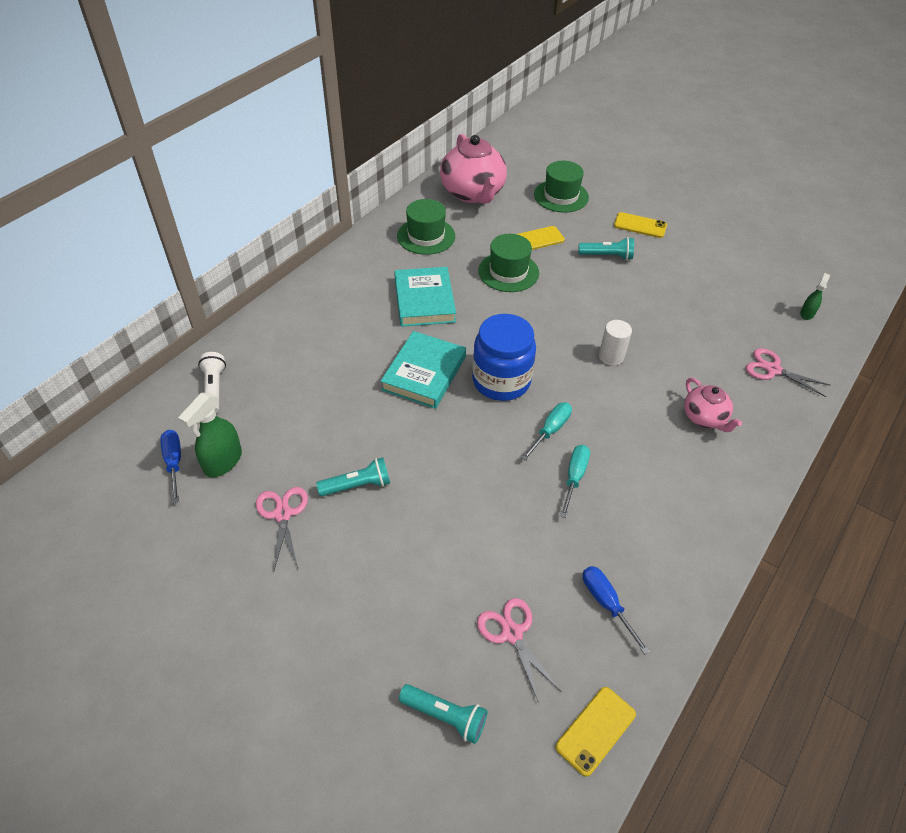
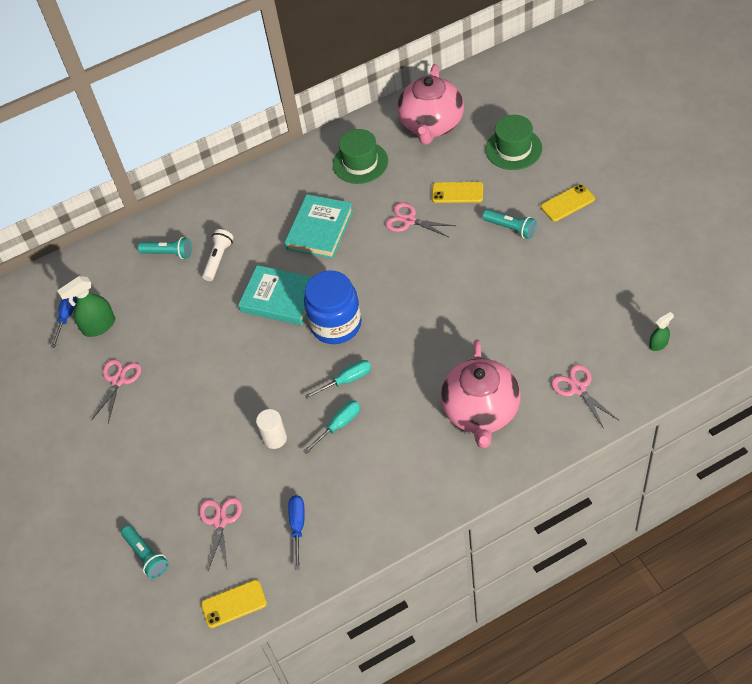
camera: 35 degrees right, 5 degrees up
white flashlight [198,352,226,413] -> white flashlight moved to [202,229,234,281]
turquoise flashlight [316,457,390,496] -> turquoise flashlight moved to [138,237,192,259]
turquoise book [380,331,466,409] -> turquoise book turned 60 degrees clockwise [238,265,312,325]
green hat [478,234,539,292] -> pink scissors [385,203,455,238]
white cylinder [599,320,632,366] -> white cylinder moved to [256,409,287,449]
yellow phone [614,212,667,238] -> yellow phone turned 75 degrees counterclockwise [541,184,595,222]
pink teapot [684,378,742,432] -> pink teapot [441,340,521,448], size x1.86

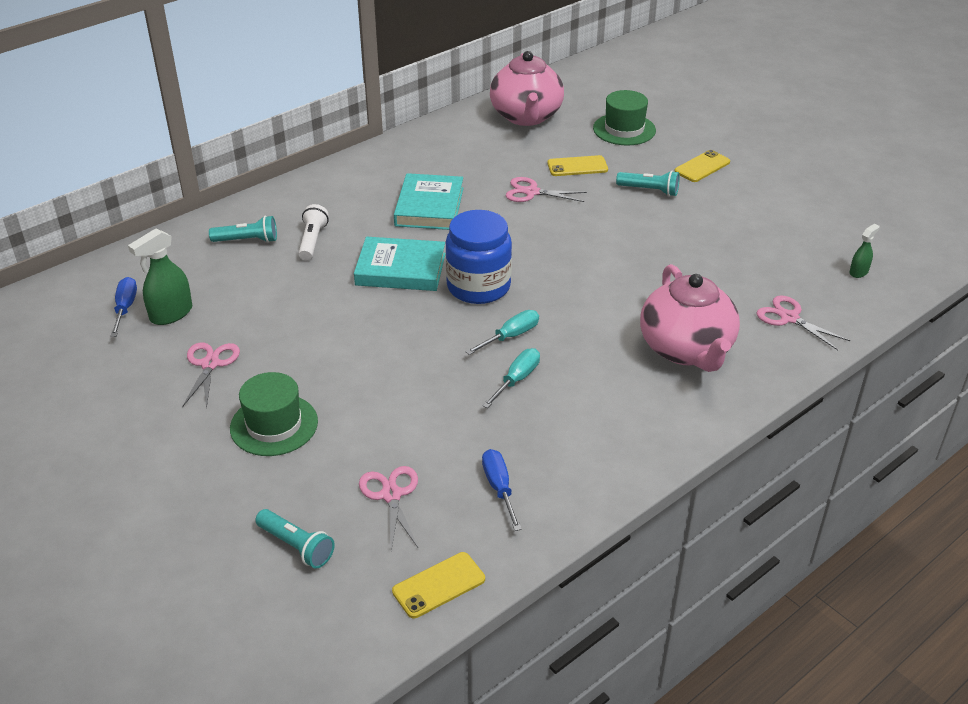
camera: 20 degrees left, 15 degrees down
white cylinder [256,409,287,449] -> none
green hat [333,129,388,184] -> green hat moved to [230,372,318,456]

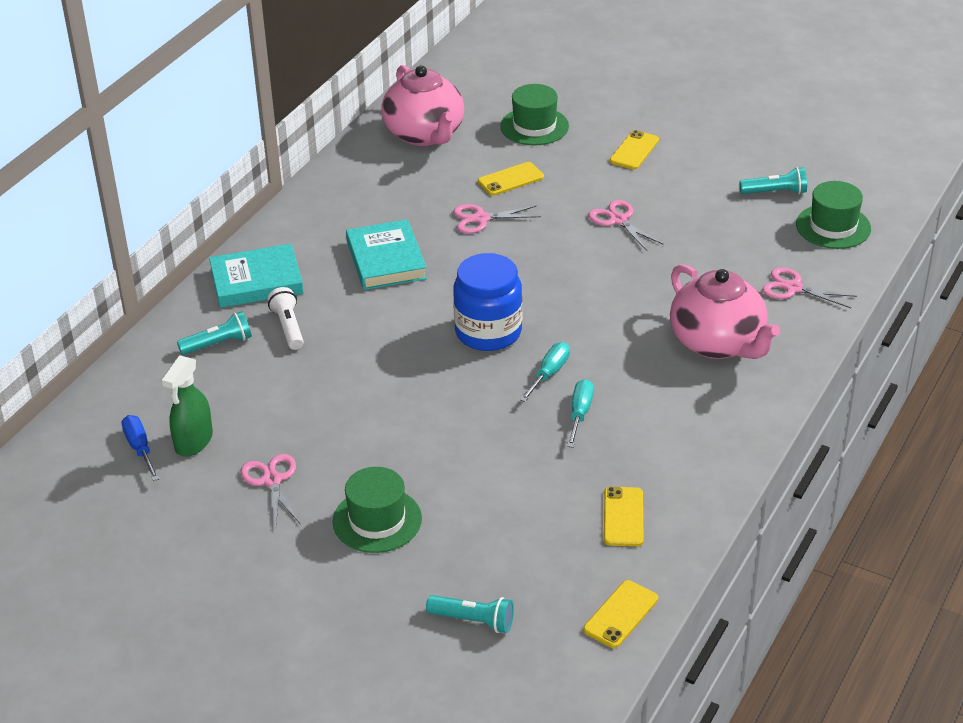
camera: 20 degrees left, 0 degrees up
turquoise book [354,237,445,291] -> turquoise book moved to [209,244,304,308]
pink scissors [359,466,418,551] -> pink scissors moved to [589,200,664,251]
blue screwdriver [482,449,522,531] -> yellow phone [604,487,644,546]
turquoise flashlight [616,171,680,196] -> turquoise flashlight moved to [739,167,807,194]
green spray bottle [850,224,880,278] -> green hat [796,181,871,249]

